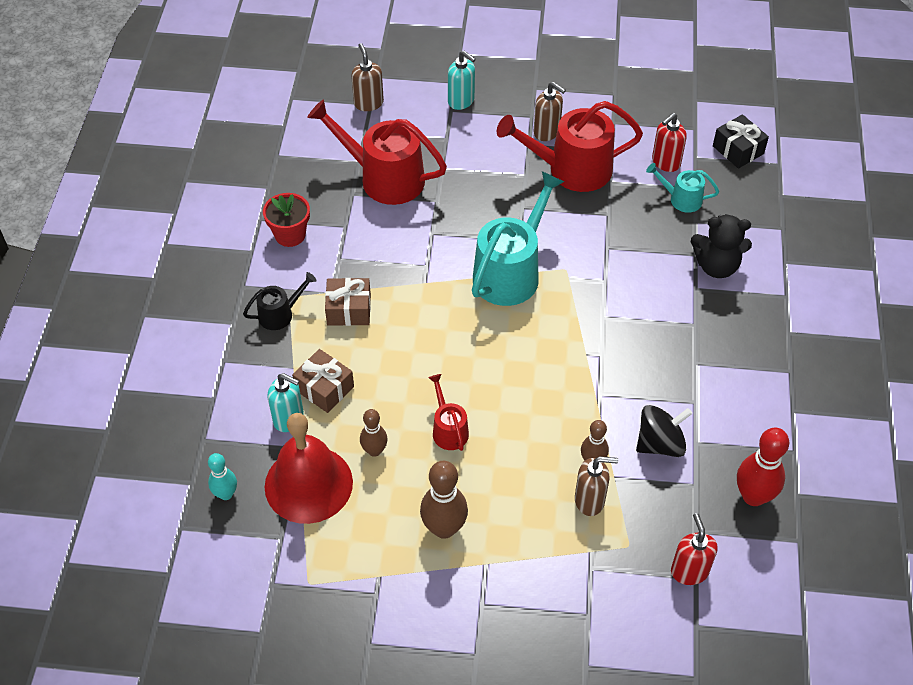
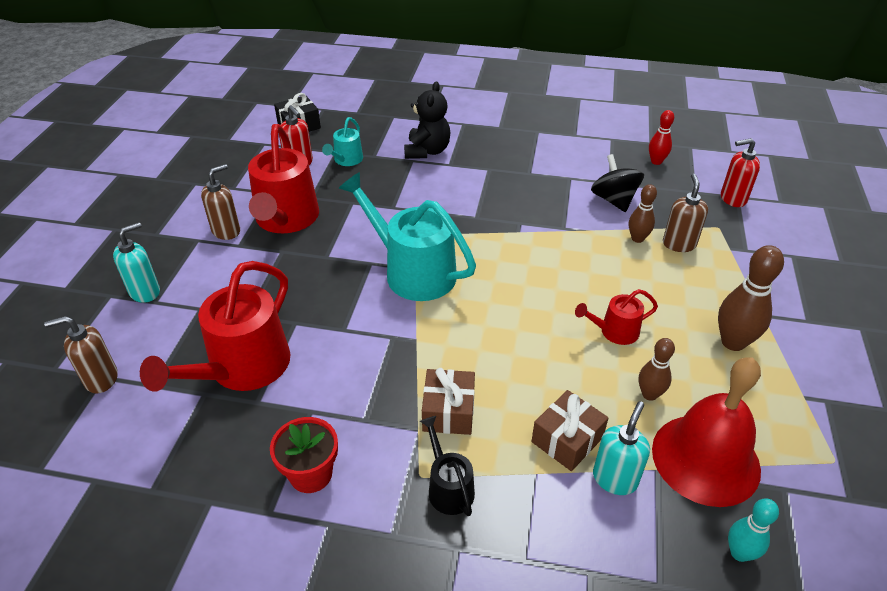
camera: 85 degrees left, 10 degrees down
red bowling pin [737,427,789,506] -> red bowling pin [649,110,674,165], size x0.61

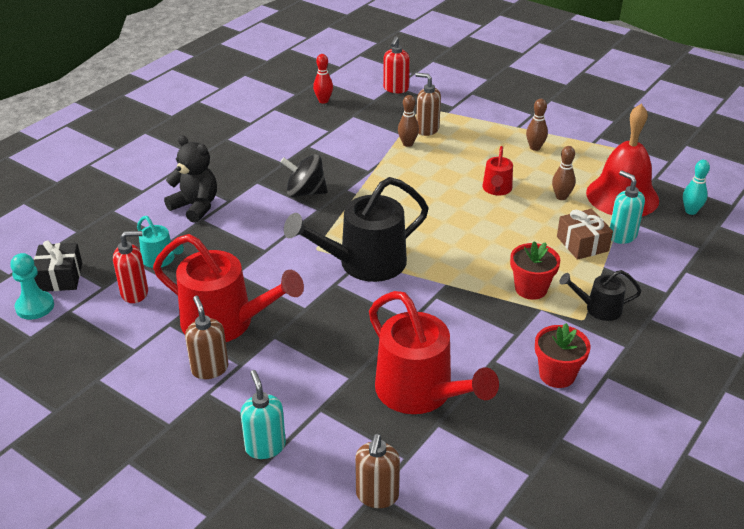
camera: 65 degrees left, 5 degrees down
turquoise watering can [338,172,476,301] -> black watering can [284,177,429,282]
brown gift [422,368,475,435] -> red flower pot [510,241,560,300]
black spinning top [591,154,644,212] -> black spinning top moved to [280,154,328,198]
brown bowling pin [718,245,784,351] -> brown bowling pin [526,99,548,151], size x0.61
none -> turquoise pawn [10,253,54,320]

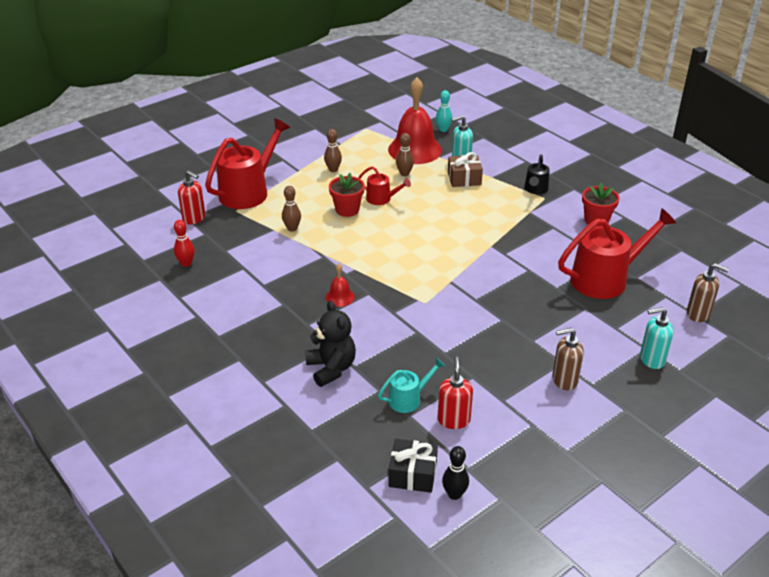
camera: 75 degrees left, 0 degrees up
turquoise pawn [10,253,54,320] -> black bowling pin [442,446,469,500]
red watering can [153,234,304,342] -> red watering can moved to [205,118,290,209]
black teddy bear [164,135,217,223] -> black teddy bear turned 105 degrees clockwise [305,300,356,387]
black spinning top [280,154,328,198] -> red bell [326,263,355,307]
black watering can [284,177,429,282] -> none
brown soap dispenser [415,73,441,136] -> none
red flower pot [510,241,560,300] -> red flower pot moved to [329,173,365,217]

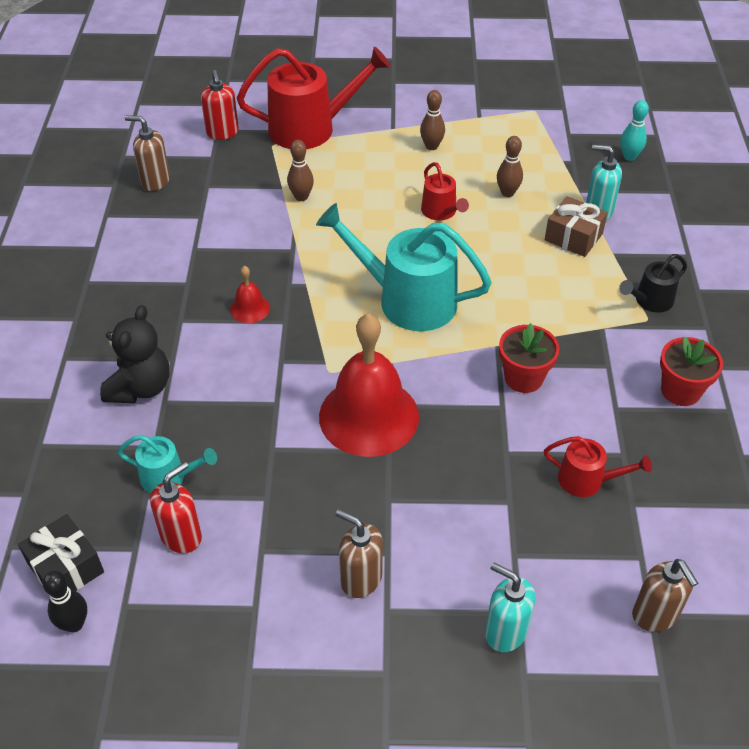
camera: 40 degrees right, 10 degrees up
red bowling pin [174,220,195,267] -> brown soap dispenser [125,115,170,191]
red flower pot [329,173,365,217] -> red flower pot moved to [499,323,560,393]
red bell [388,77,442,164] -> red bell moved to [319,313,419,457]
red watering can [558,208,676,299] -> red watering can [544,436,652,497], size x0.50
none -> turquoise watering can [316,203,492,331]

